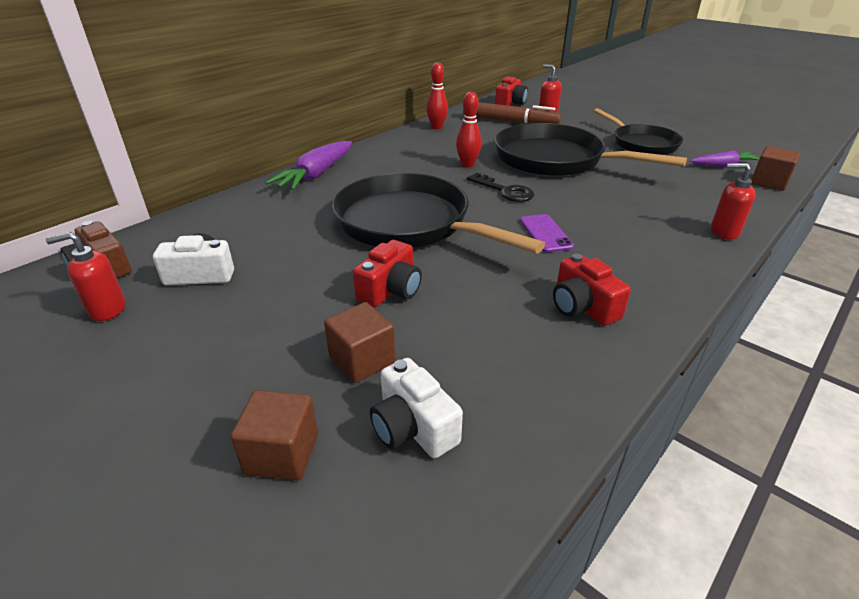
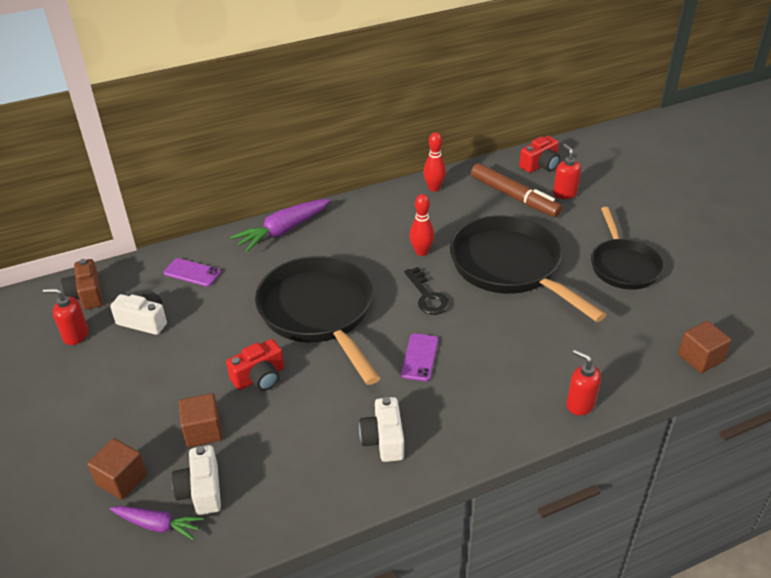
camera: 25 degrees right, 5 degrees up
red camera [553,254,631,326] -> white camera [359,397,404,462]
purple carrot [690,151,760,167] -> purple carrot moved to [110,506,204,540]
none -> purple phone [164,258,221,287]

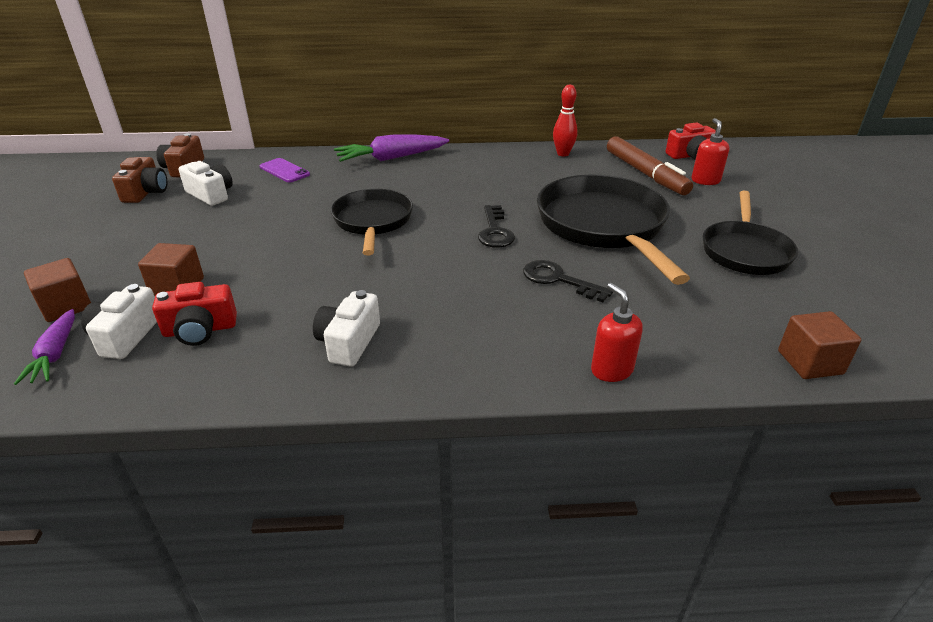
camera: 20 degrees right, 5 degrees down
red soap dispenser [43,288,88,345] -> brown camera [112,157,167,203]
purple carrot [110,506,204,540] -> purple carrot turned 45 degrees clockwise [14,309,75,385]
red camera [226,339,284,391] -> red camera moved to [152,282,237,346]
black pan [255,256,380,385] -> black pan [331,189,413,256], size x0.63
purple phone [401,334,438,381] -> none
red bowling pin [410,194,434,256] -> none
none -> black key [523,260,613,302]

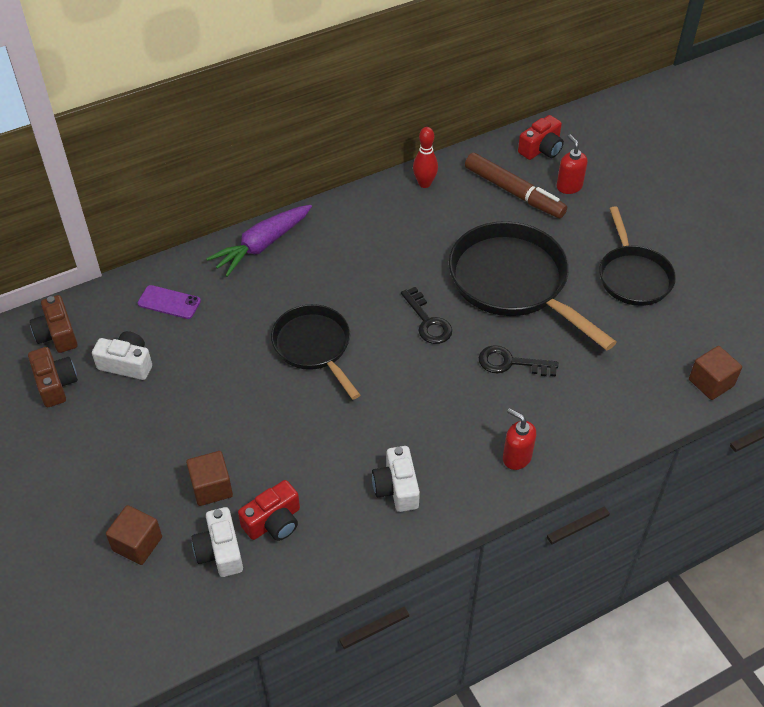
camera: 25 degrees left, 15 degrees up
purple carrot [14,309,75,385] -> none
red soap dispenser [591,283,643,382] -> red soap dispenser moved to [503,408,536,470]

